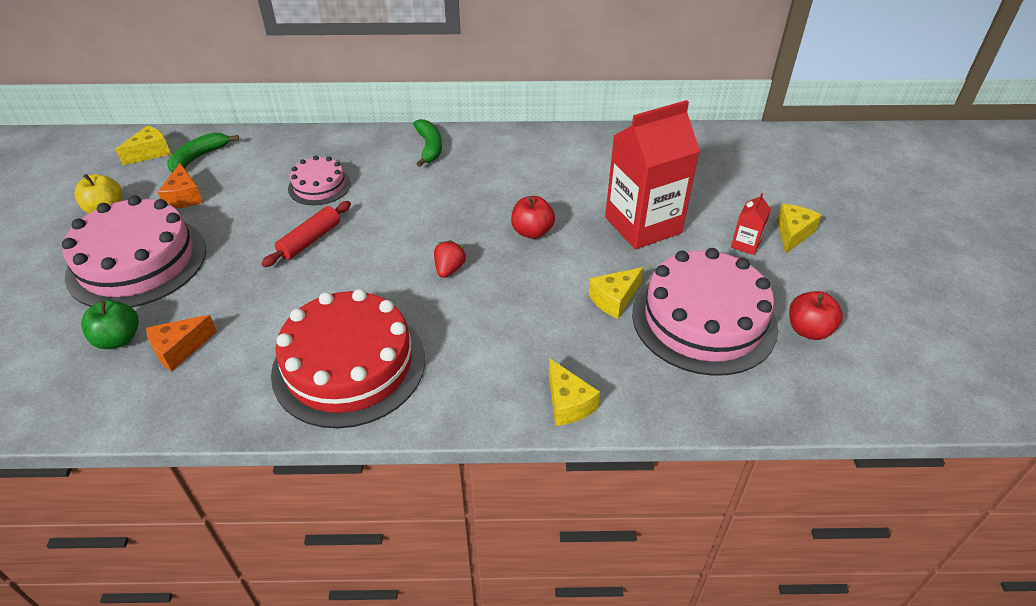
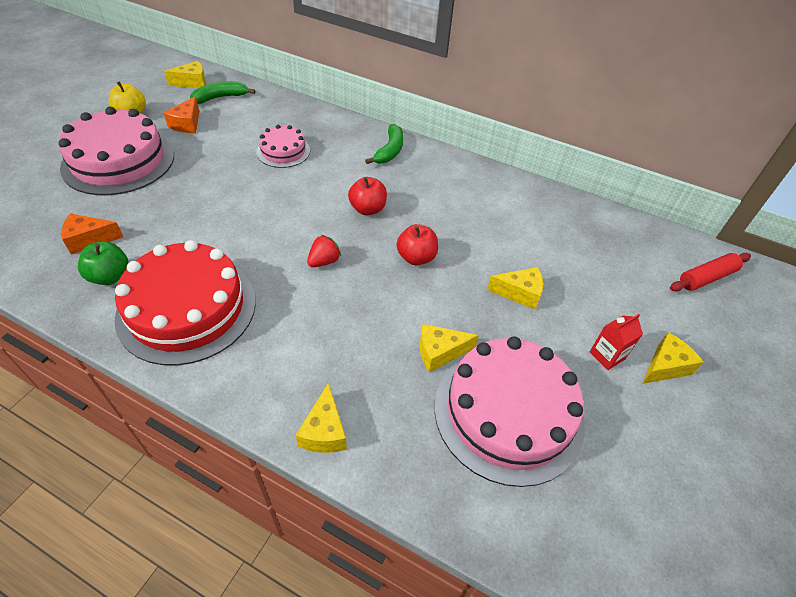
camera: 25 degrees right, 5 degrees up
green apple [81,300,139,349] -> green apple moved to [78,241,129,285]
red rolling pin [261,201,351,267] -> red rolling pin moved to [670,253,751,292]
red carton [605,100,700,249] -> yellow cheese [487,267,543,310]
red apple [789,291,843,340] -> red apple moved to [348,177,387,215]

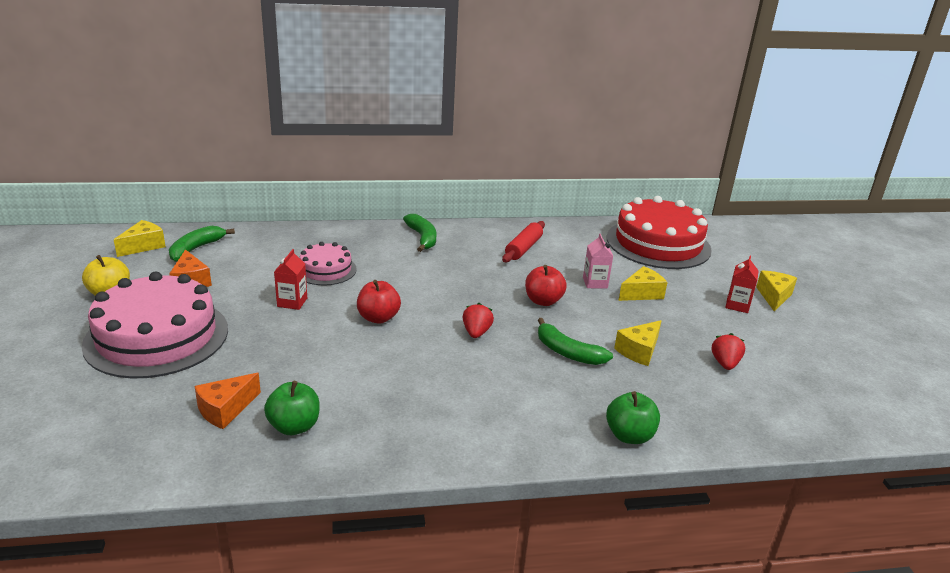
camera: 35 degrees left, 20 degrees down
red cake [114,240,256,366] -> red cake moved to [607,196,712,269]
yellow cheese [296,383,347,453] -> green apple [606,391,660,444]
red apple [348,177,387,215] -> red apple moved to [357,280,401,324]
pink cake [434,336,585,487] -> red strawberry [712,333,745,370]
red rolling pin [670,253,751,292] -> red rolling pin moved to [502,221,545,262]
none -> red carton [274,249,307,310]
none -> green banana [538,318,613,365]
none -> pink carton [583,234,613,289]

